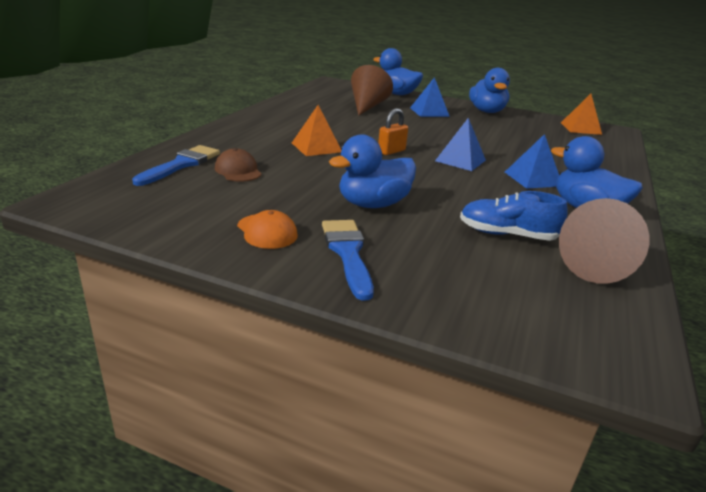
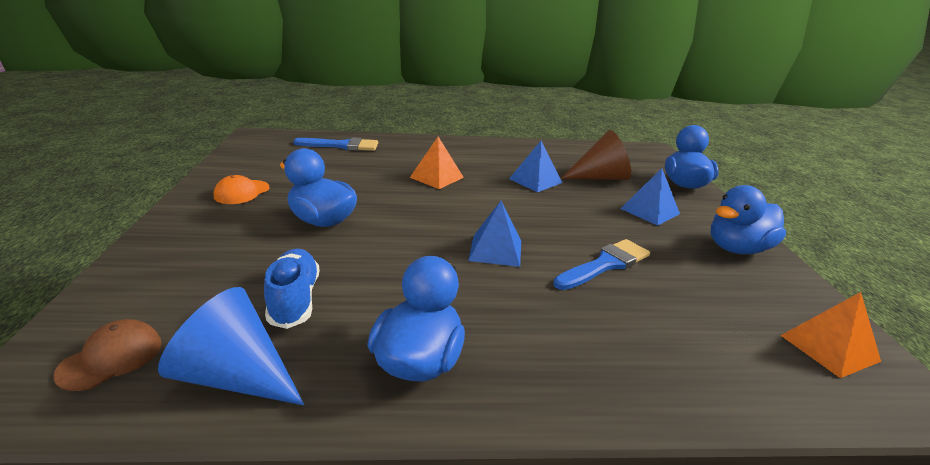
camera: 65 degrees right, 0 degrees up
brown cap [215,148,262,182] -> brown cap moved to [53,319,162,391]
blue brush [322,220,374,301] -> blue brush moved to [553,239,650,290]
orange padlock [378,108,408,155] -> none
blue pyramid [505,134,559,189] -> blue pyramid moved to [509,141,562,192]
brown cone [559,198,649,284] -> blue cone [158,287,305,405]

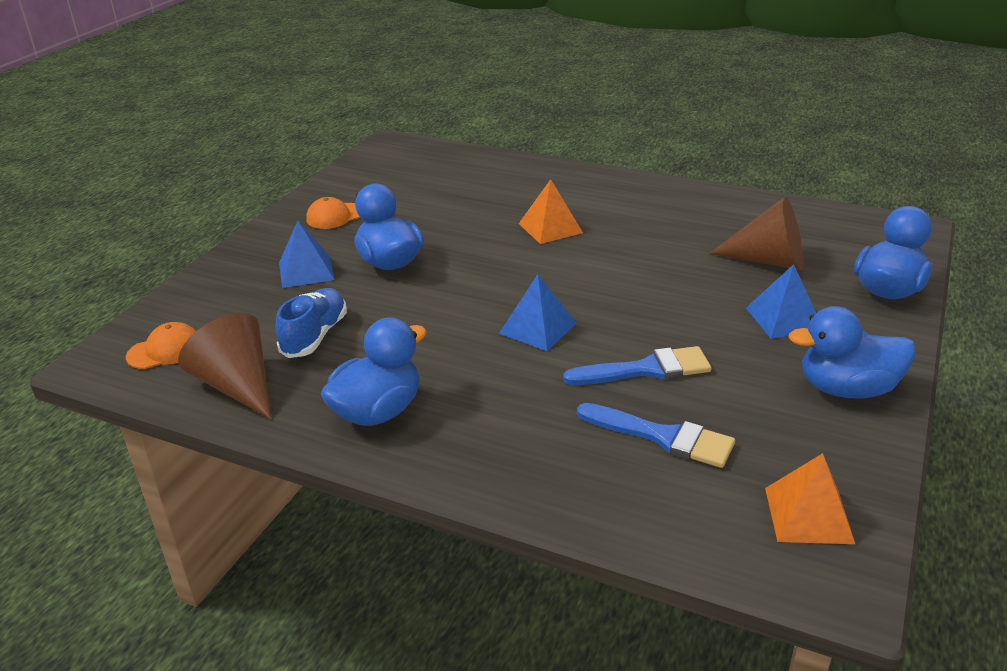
camera: 30 degrees right, 5 degrees up
brown cap [53,319,162,391] -> orange cap [126,322,196,369]
blue cone [158,287,305,405] -> brown cone [178,313,271,419]
blue brush [293,137,378,151] -> blue brush moved to [577,403,735,468]
blue pyramid [509,141,562,192] -> blue pyramid moved to [279,221,335,288]

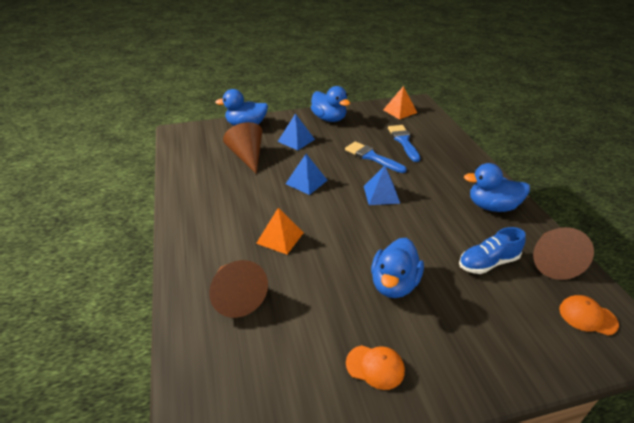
camera: 130 degrees left, 5 degrees up
blue pyramid [279,221,335,288] -> blue pyramid moved to [286,154,327,195]
none -> brown cone [209,260,268,318]

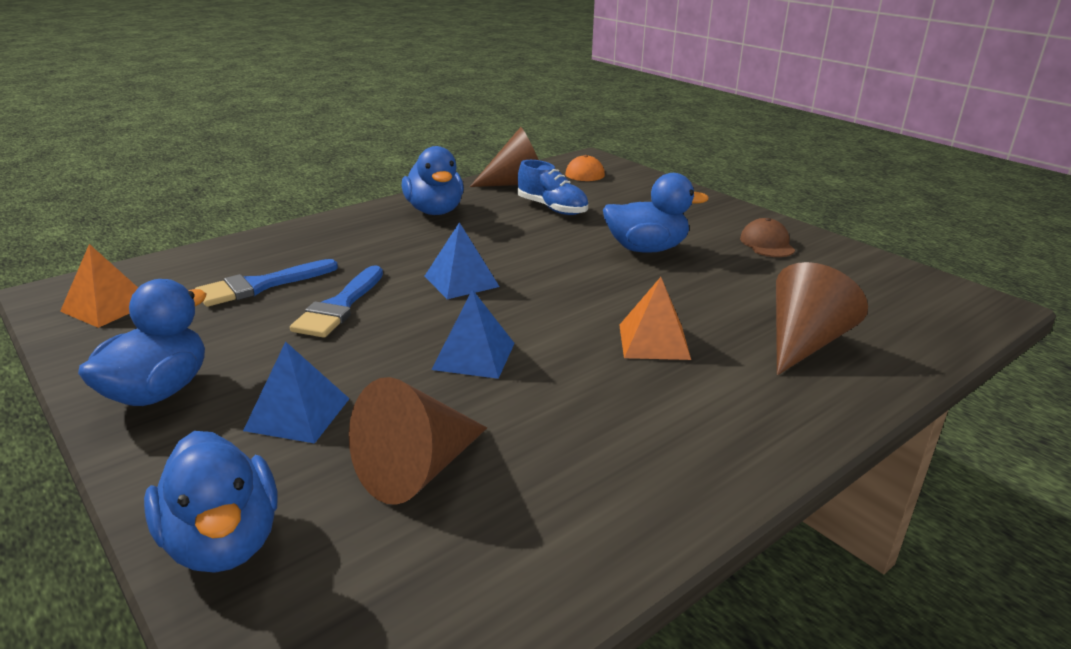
camera: 115 degrees left, 10 degrees down
orange cap [346,345,405,390] -> brown cap [740,218,795,257]

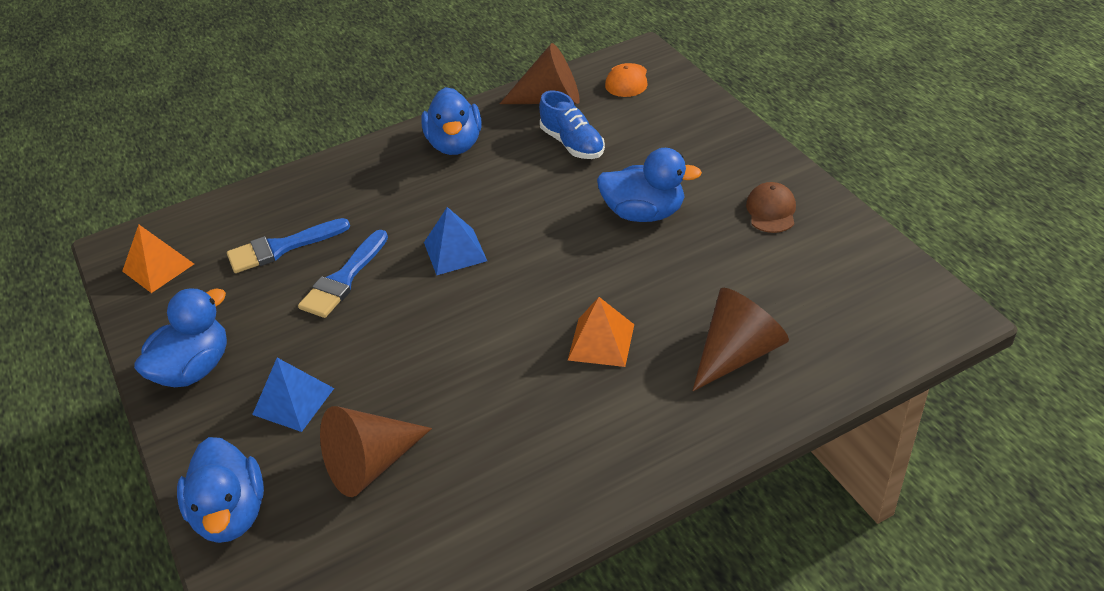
camera: 15 degrees right, 15 degrees up
blue pyramid [432,289,515,379] -> none

